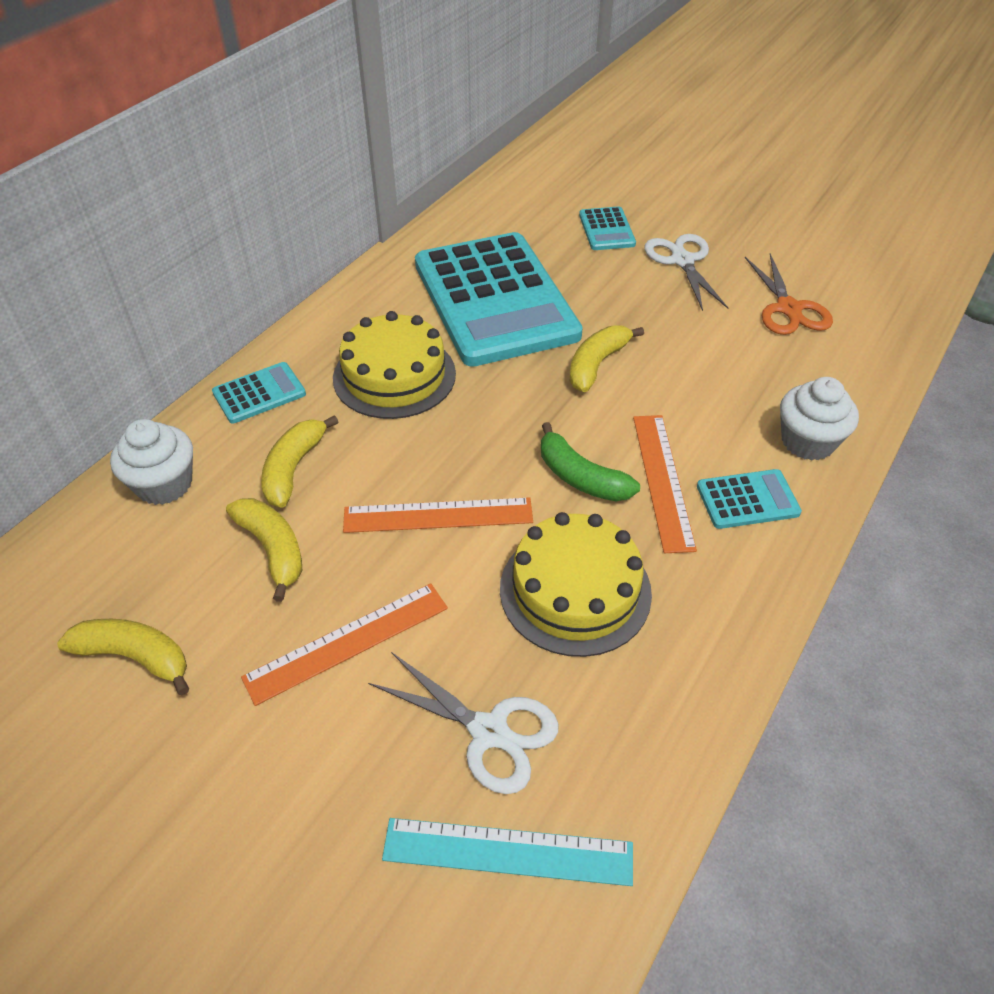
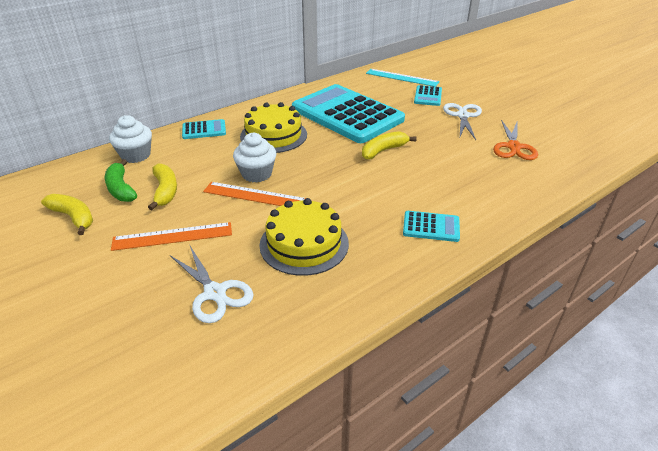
camera: 20 degrees right, 10 degrees down
yellow banana [261,415,338,508] -> none
turquoise ruler [382,818,633,886] -> turquoise ruler moved to [366,69,440,87]
turquoise calculator [415,232,583,367] -> turquoise calculator turned 135 degrees clockwise [292,84,405,143]
green banana [541,422,640,501] -> green banana moved to [105,159,137,202]
orange ruler [633,415,697,553] -> none
white cupcake [780,377,859,461] -> white cupcake moved to [233,133,277,183]

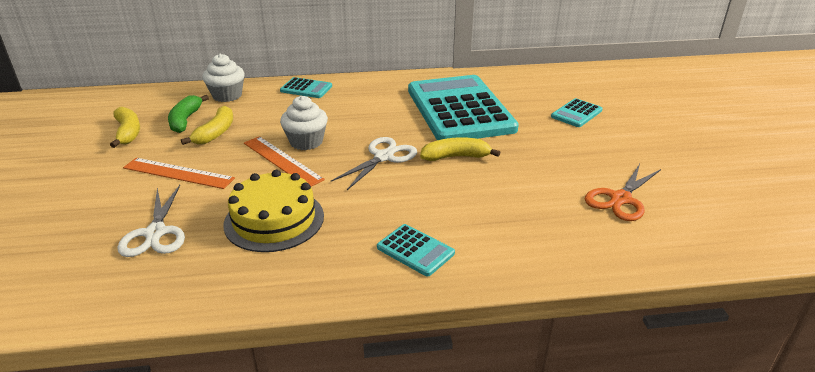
camera: 30 degrees right, 5 degrees down
yellow cake [240,102,307,153] -> none
turquoise ruler [366,69,440,87] -> none
white scissors [443,103,482,140] -> white scissors moved to [330,137,417,190]

